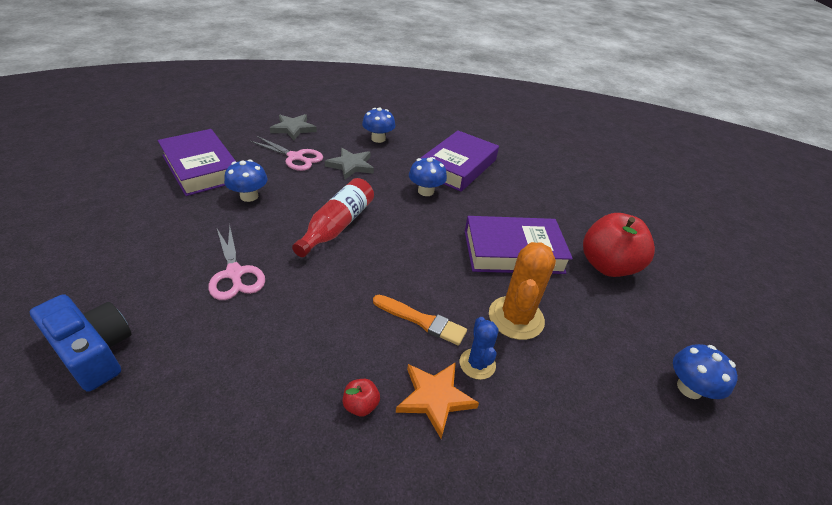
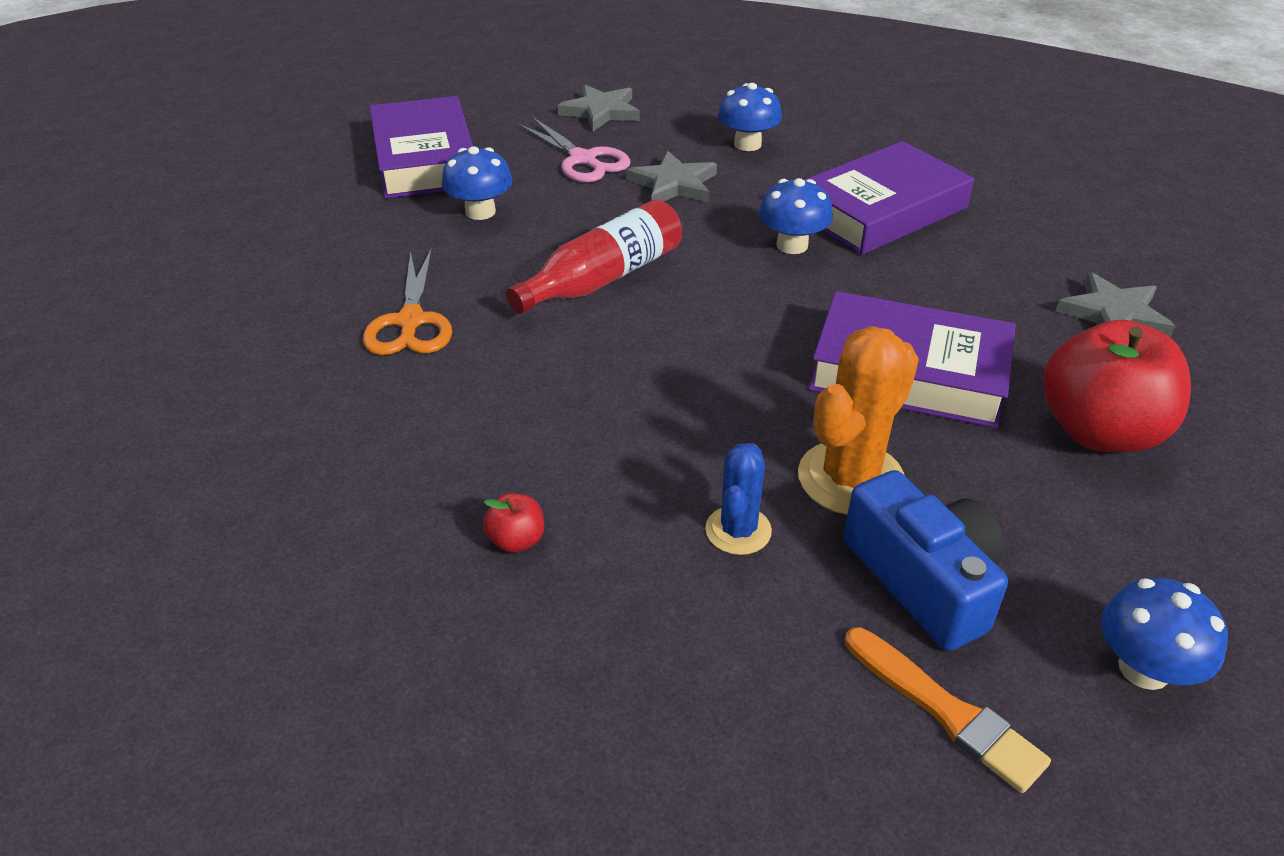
camera: 25 degrees right, 0 degrees up
blue camera [30,294,132,392] -> blue camera moved to [844,470,1008,651]
pink scissors [208,225,265,300] -> orange scissors [363,248,452,355]
orange brush [373,295,467,345] -> orange brush moved to [845,627,1051,793]
orange star [396,362,479,439] -> none
none -> grey star [1055,272,1175,338]

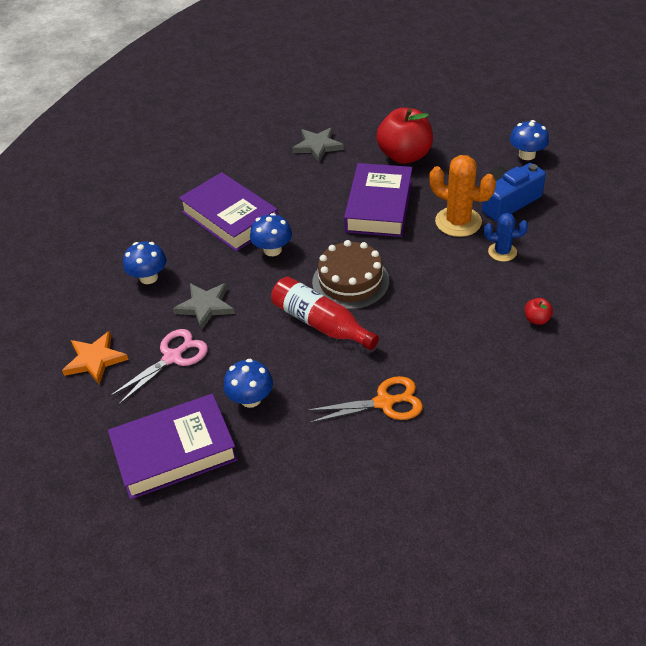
camera: 95 degrees left, 5 degrees up
grey star [558,85,640,131] -> orange star [62,331,129,385]
orange brush [845,627,1051,793] -> none
none -> brown cake [312,240,389,310]

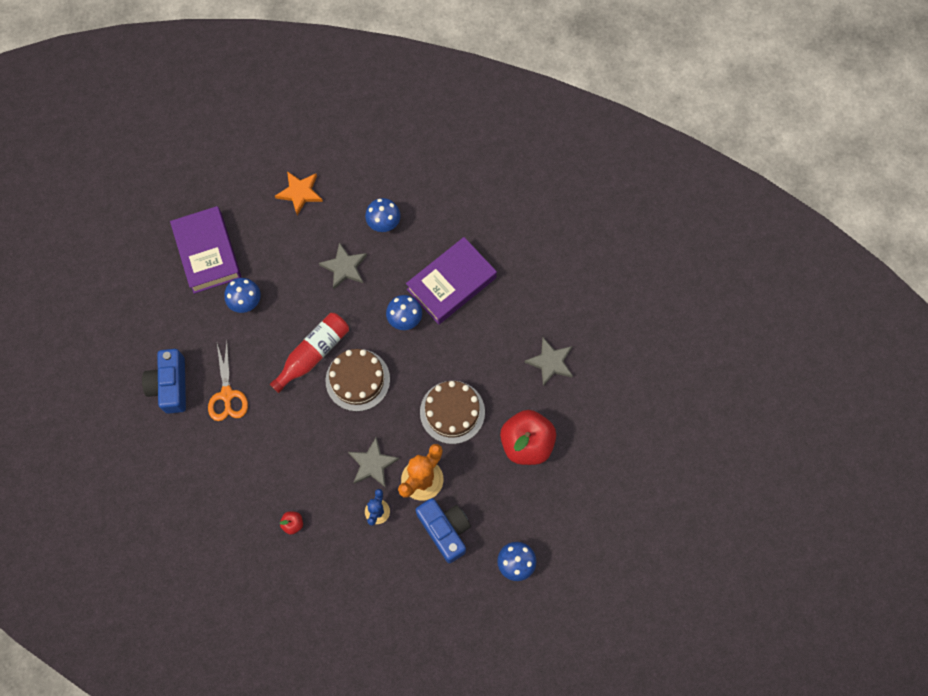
camera: 90 degrees right, 25 degrees up
pink scissors [110,329,208,404] -> none
purple book [344,163,412,237] -> brown cake [420,381,485,444]
none -> blue camera [142,349,186,414]
none -> grey star [348,437,399,488]

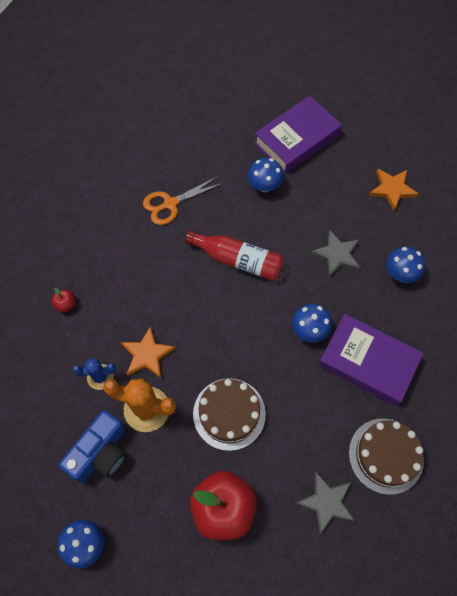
camera: 70 degrees right, 5 degrees down
blue camera [142,349,186,414] -> none
brown cake [326,349,390,411] -> brown cake moved to [349,419,424,495]
grey star [348,437,399,488] -> orange star [121,326,175,378]

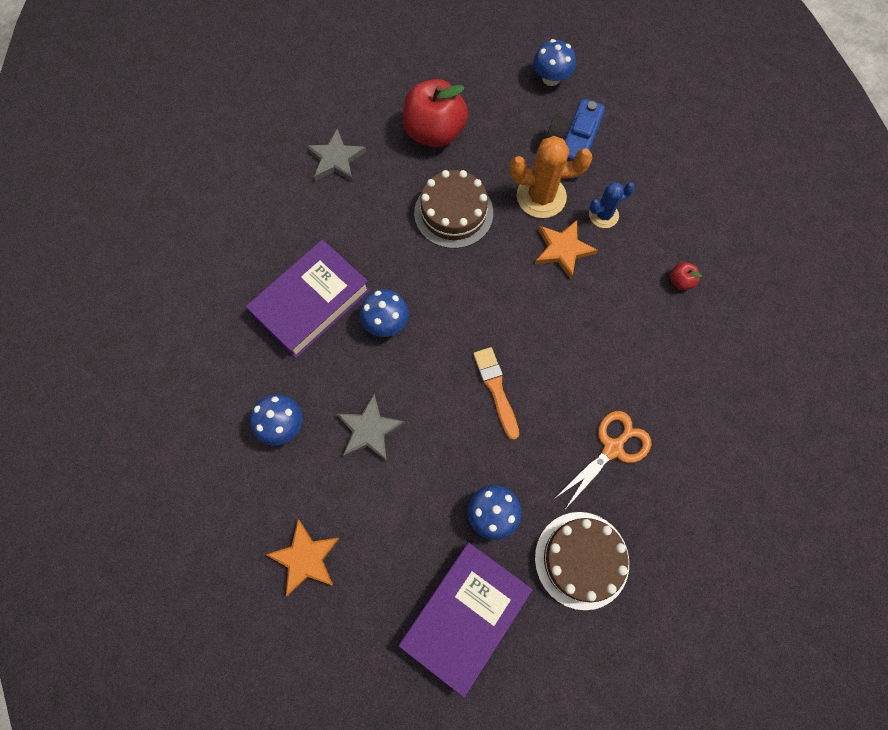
camera: 165 degrees right, 5 degrees up
red bottle [185,231,283,281] -> orange brush [473,347,519,440]
purple book [318,314,424,406] -> purple book turned 60 degrees counterclockwise [246,240,370,358]
brown cake [349,419,424,495] -> brown cake moved to [535,512,629,610]

